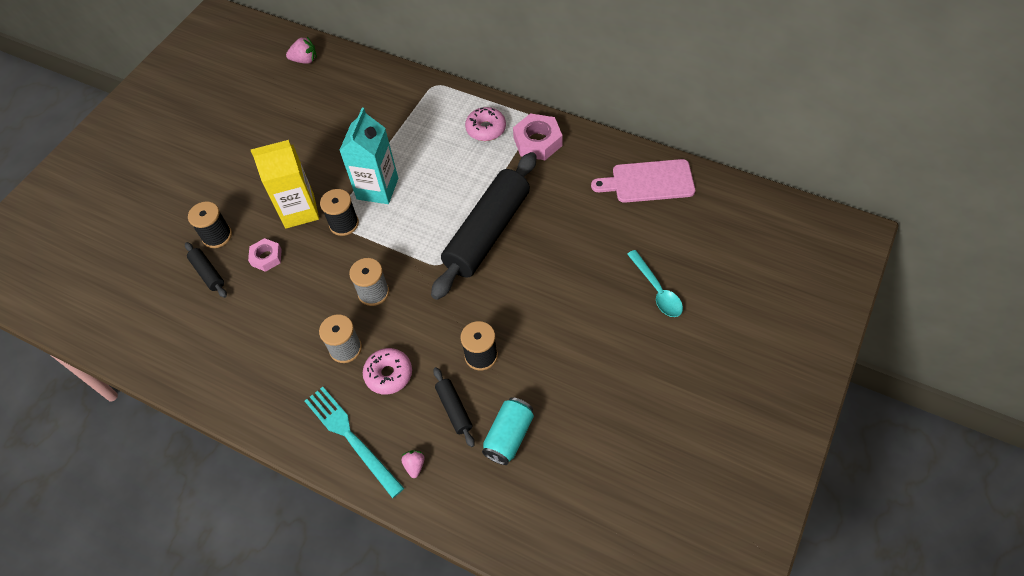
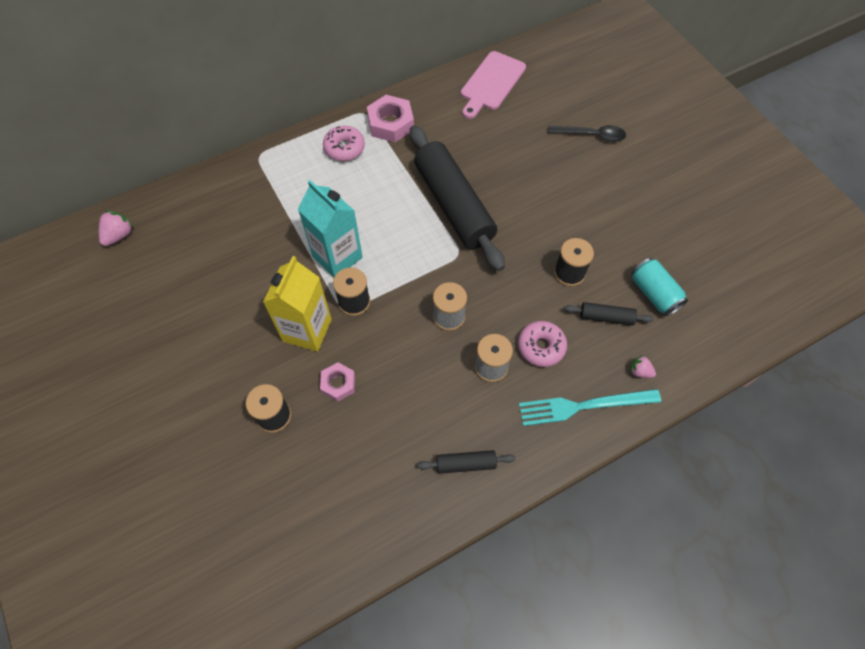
camera: 60 degrees left, 5 degrees up
black rolling pin [185,242,227,298] -> black rolling pin moved to [417,450,515,474]
turquoise spoon [627,250,683,317] -> black spoon [548,125,626,142]

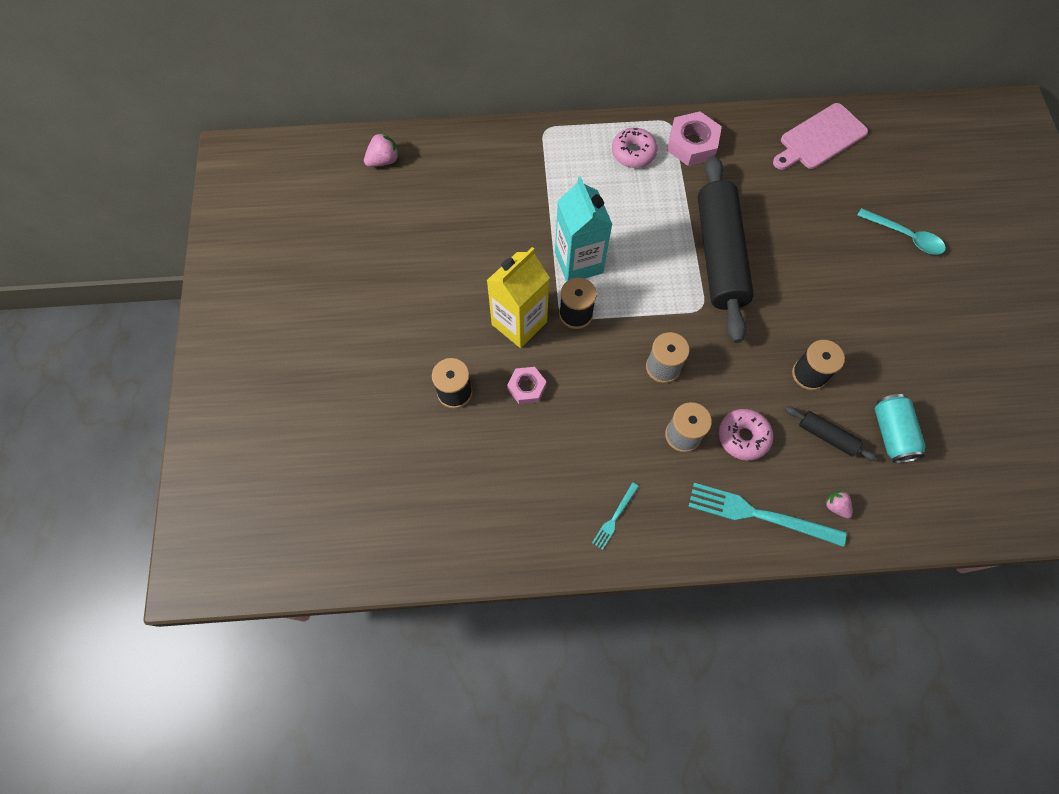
camera: 25 degrees right, 5 degrees up
black rolling pin [417,450,515,474] -> turquoise fork [592,482,639,550]
black spoon [548,125,626,142] -> turquoise spoon [857,208,946,255]

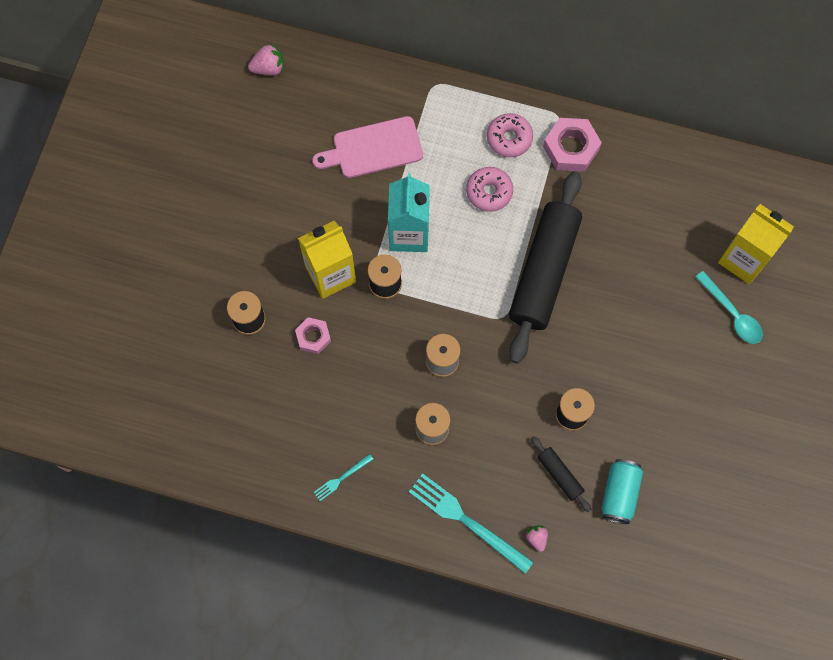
camera: 20 degrees right, 5 degrees up
pink donut [719,409,773,461] -> pink donut moved to [466,167,513,212]
pink cutting board [773,103,868,170] -> pink cutting board moved to [312,116,423,178]
none -> yellow carton [718,204,794,284]

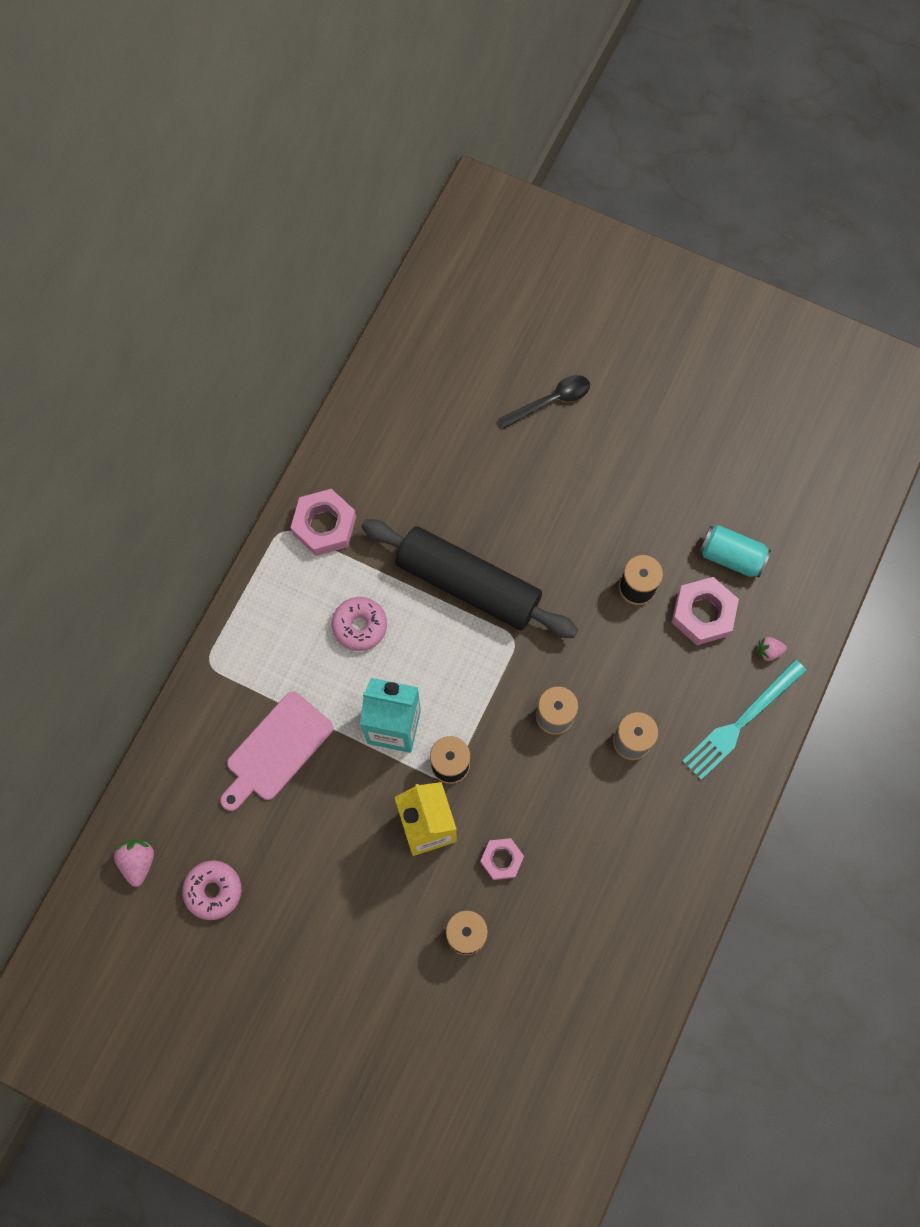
camera: 80 degrees left, 0 degrees up
pink cutting board [312,116,423,178] -> pink cutting board turned 45 degrees clockwise [220,691,333,811]
turquoise fork [313,454,373,501] -> none
pink donut [487,113,533,157] -> pink donut moved to [182,860,242,920]
black rolling pin [531,436,591,512] -> pink nut [672,577,739,645]
turquoise spoon [696,271,763,344] -> black spoon [499,375,590,428]
yellow carton [718,204,794,284] -> none

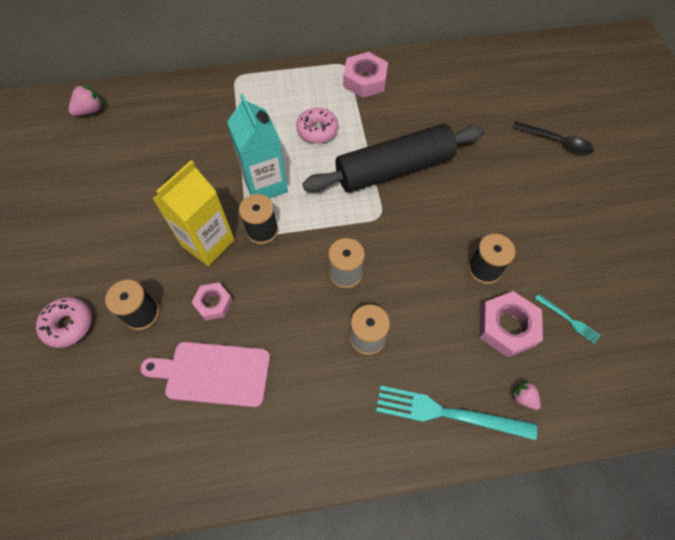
camera: 55 degrees right, 10 degrees down
pink donut [182,860,242,920] -> pink donut moved to [36,297,92,348]
pink cutting board [220,691,333,811] -> pink cutting board moved to [140,342,270,407]
black rolling pin [362,519,578,638] -> black rolling pin turned 75 degrees clockwise [302,124,485,192]
turquoise can [699,525,771,578] -> turquoise fork [534,294,601,344]

